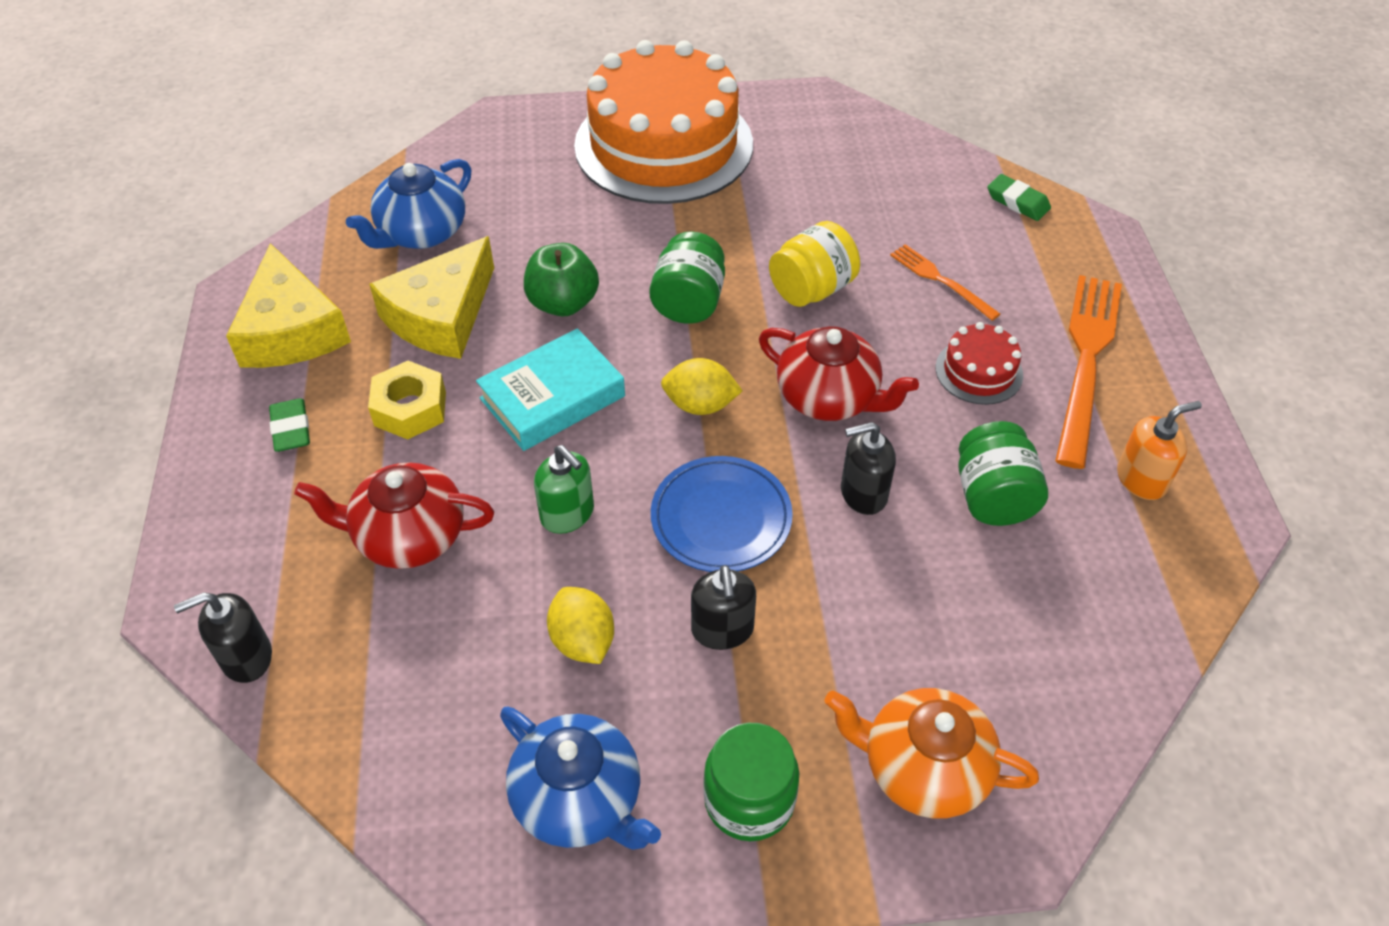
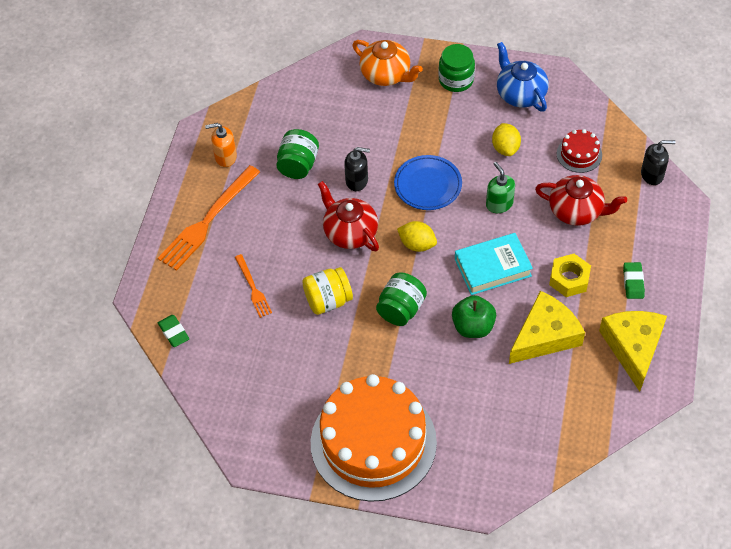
camera: 160 degrees left, 5 degrees up
blue teapot [346,159,471,249] -> none
black soap dispenser [691,565,756,650] -> none
red cake [936,322,1023,405] -> red cake moved to [557,129,602,173]

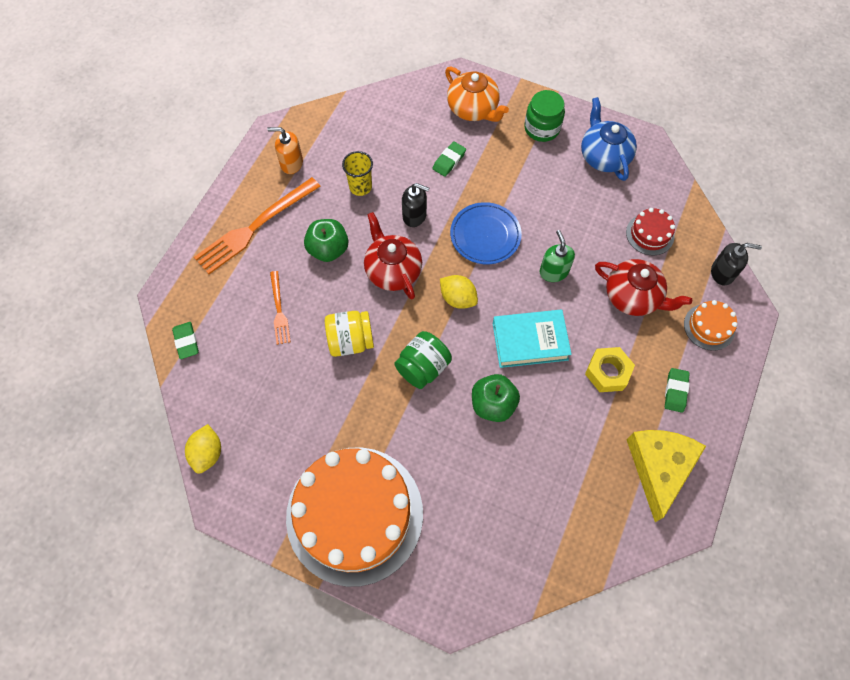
camera: 10 degrees right, 10 degrees up
green jar [276,129,319,179] -> yellow cup [342,151,373,196]
yellow lemon [492,123,521,156] -> yellow lemon moved to [185,424,221,474]
yellow cheese [509,291,585,364] -> none
none -> green apple [304,219,349,262]
none -> green eraser [433,141,466,177]
none -> orange cake [684,300,737,351]

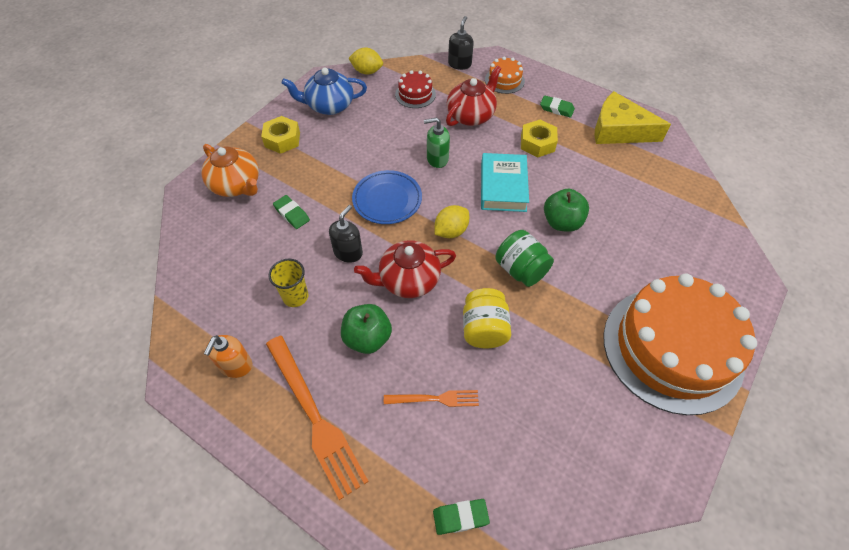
camera: 80 degrees left, 10 degrees down
yellow lemon [185,424,221,474] -> yellow lemon moved to [348,47,383,75]
orange teapot [445,67,509,122] -> orange teapot turned 75 degrees clockwise [201,144,259,197]
green jar [524,90,565,142] -> yellow nut [261,116,300,154]

